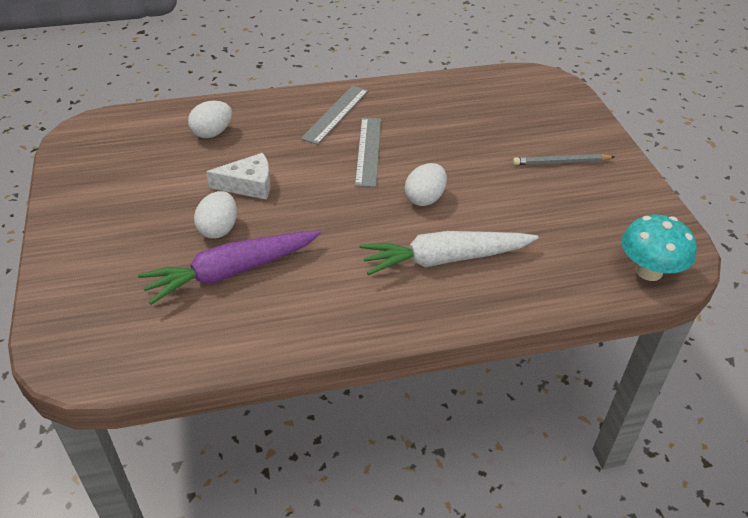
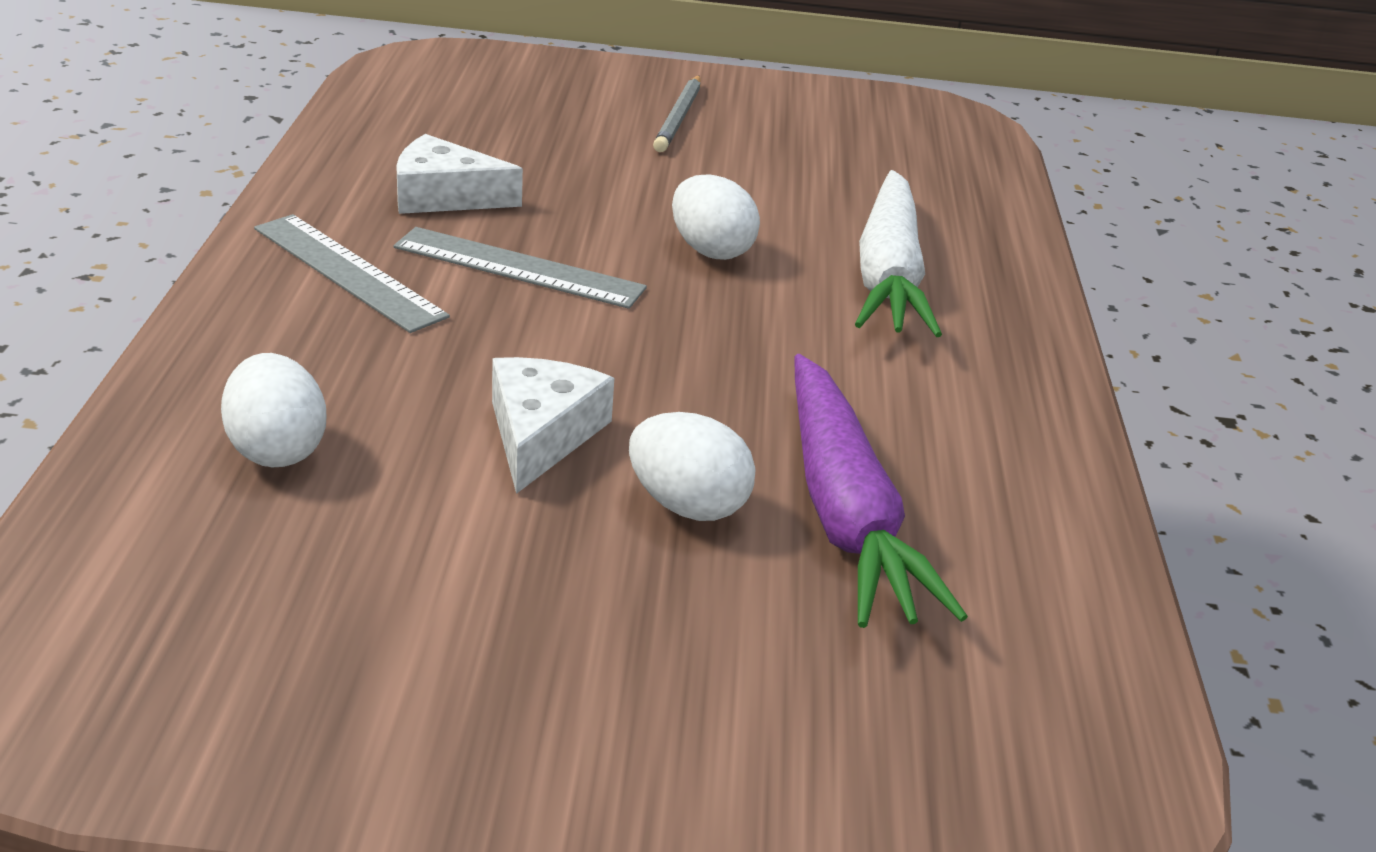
camera: 75 degrees left, 10 degrees down
turquoise mushroom [622,215,697,281] -> none
none -> white cheese [396,134,523,214]

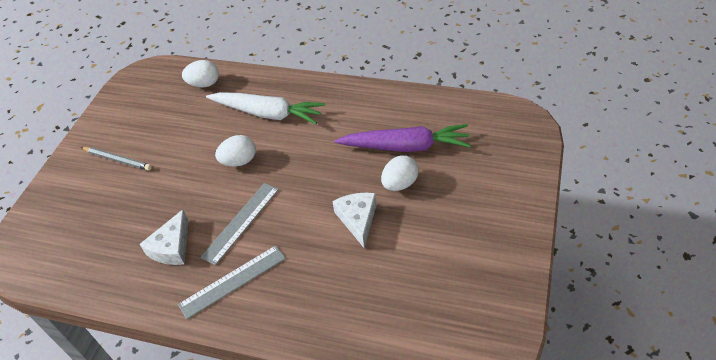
camera: 70 degrees left, 15 degrees up
white egg [221,353,326,467] -> white egg moved to [182,60,219,87]
white cheese [492,357,614,494] -> white cheese turned 60 degrees clockwise [332,193,377,248]

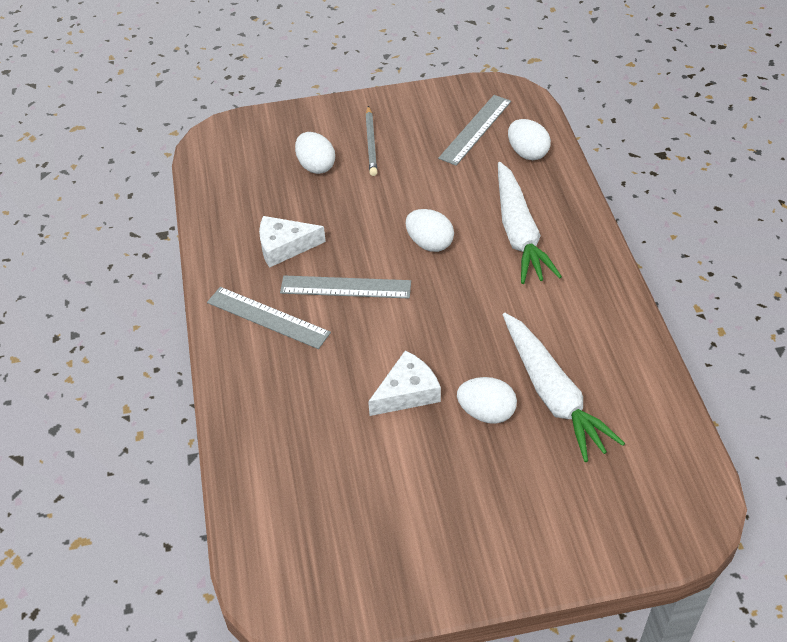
camera: 60 degrees right, 0 degrees up
purple carrot [334,124,471,152] -> white carrot [503,313,625,462]
none -> white egg [295,132,335,174]
none -> grey ruler [438,95,511,166]

